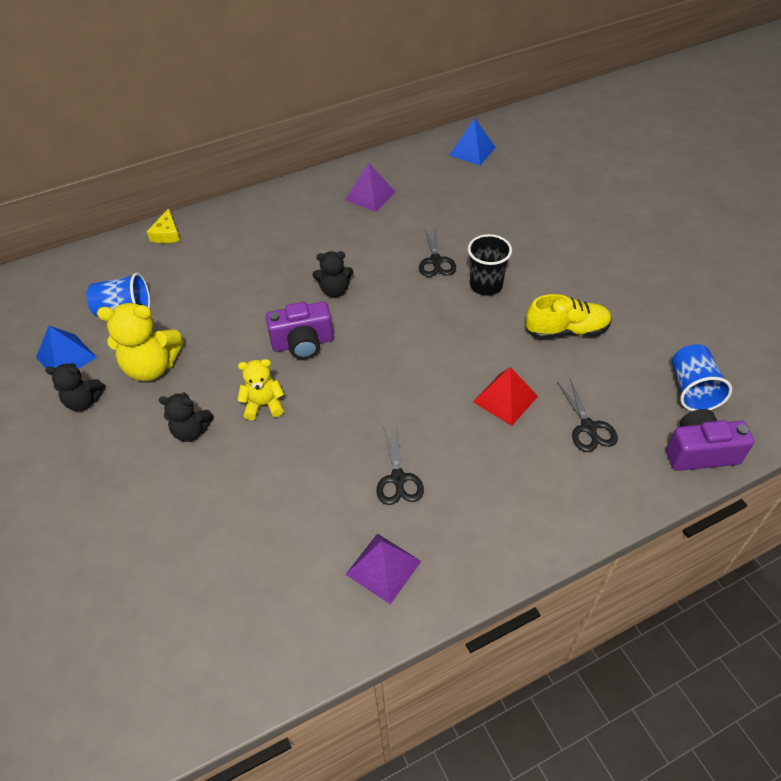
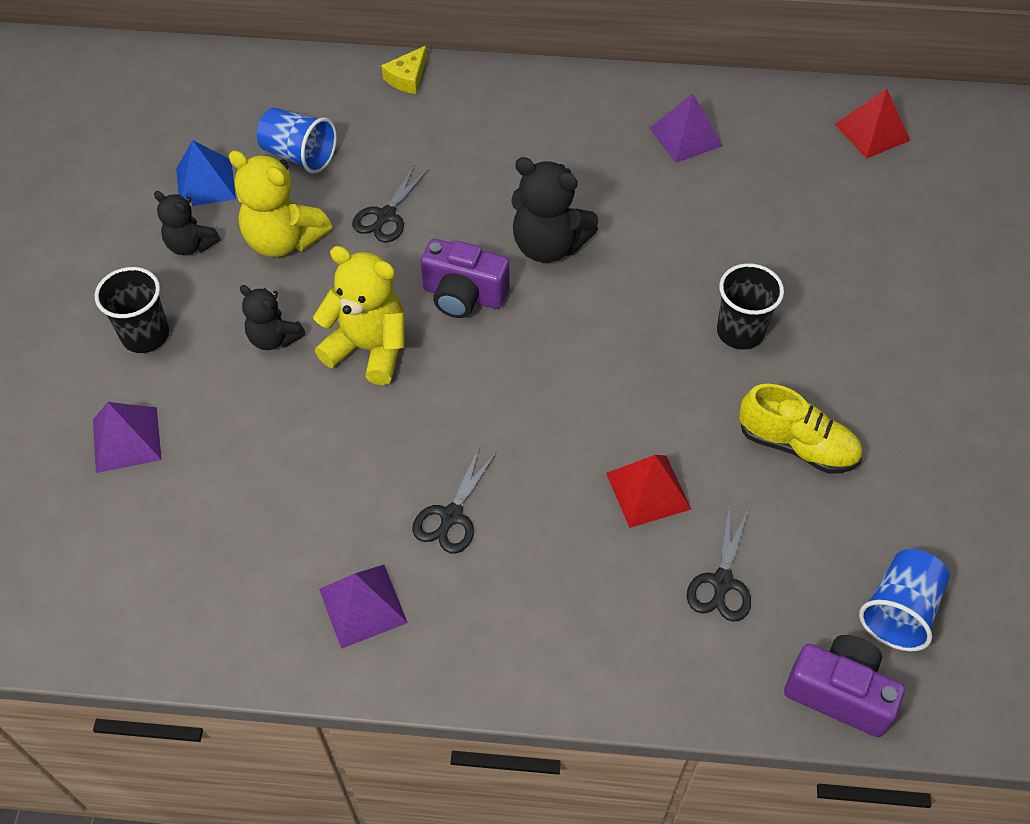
camera: 30 degrees right, 5 degrees up
yellow teddy bear [237,359,284,420] -> yellow teddy bear [313,246,405,385], size x1.62
black teddy bear [313,251,353,297] -> black teddy bear [511,157,599,263], size x1.62
black scissors [419,225,456,277] -> black scissors moved to [352,165,429,242]
blue pyramid [449,118,496,165] -> red pyramid [835,89,910,159]
none -> purple pyramid [93,402,162,473]
none -> black cup [95,267,169,353]

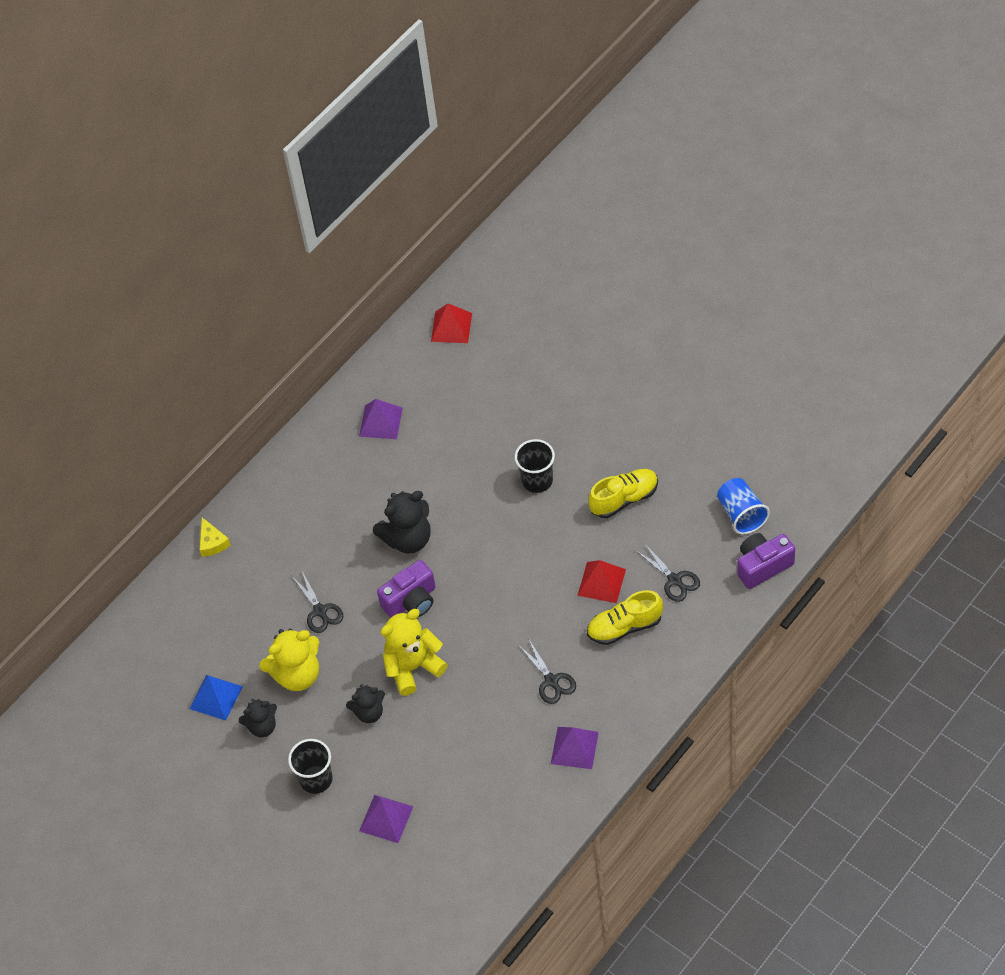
camera: 50 degrees left, 0 degrees up
blue cup [257,108,337,173] -> none
none -> yellow shoe [587,590,663,645]

